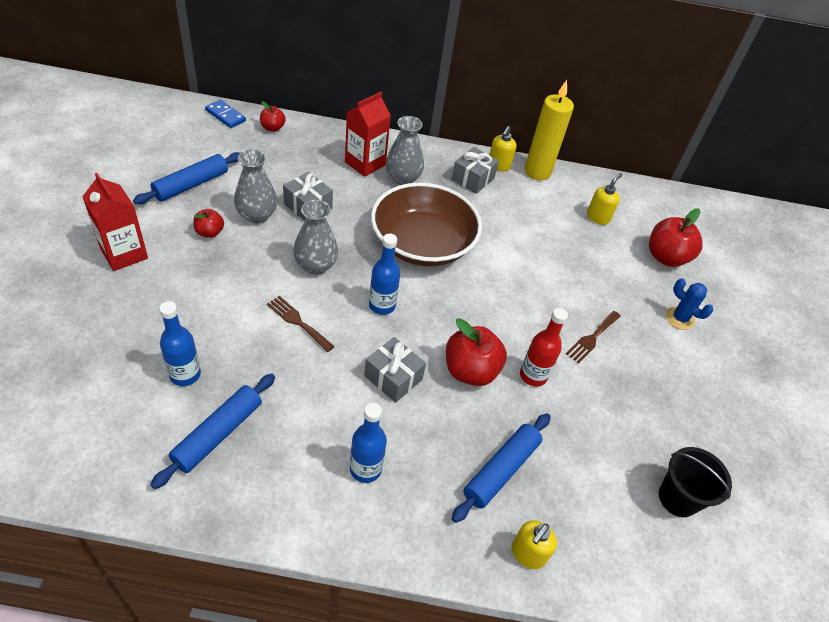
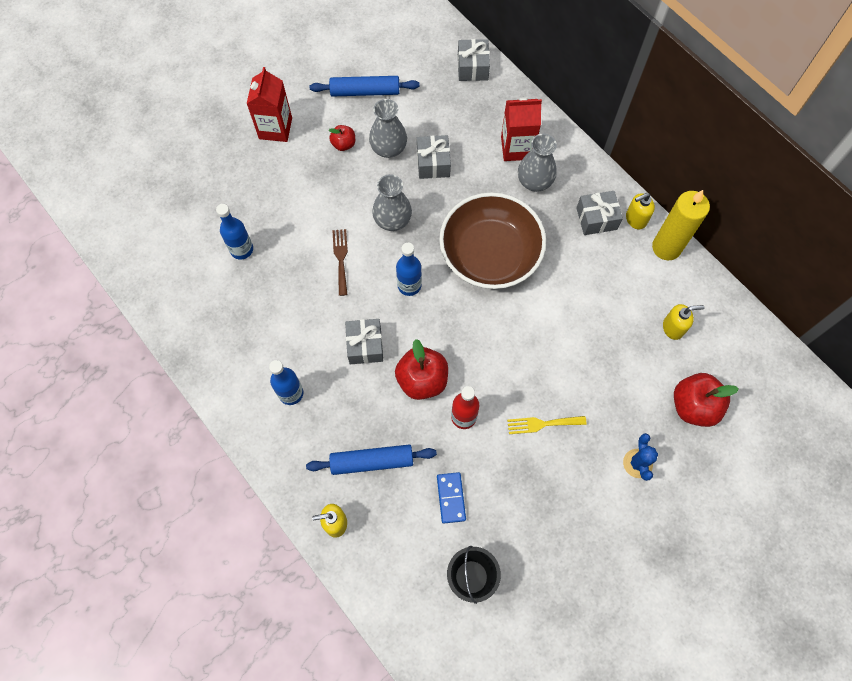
camera: 50 degrees right, 20 degrees up
blue rolling pin [150,374,275,489] -> none
blue domino [205,100,246,128] -> blue domino moved to [437,472,466,524]
red apple [260,101,286,132] -> grey gift [458,39,490,81]
brown fork [566,311,621,363] -> yellow fork [507,416,587,434]

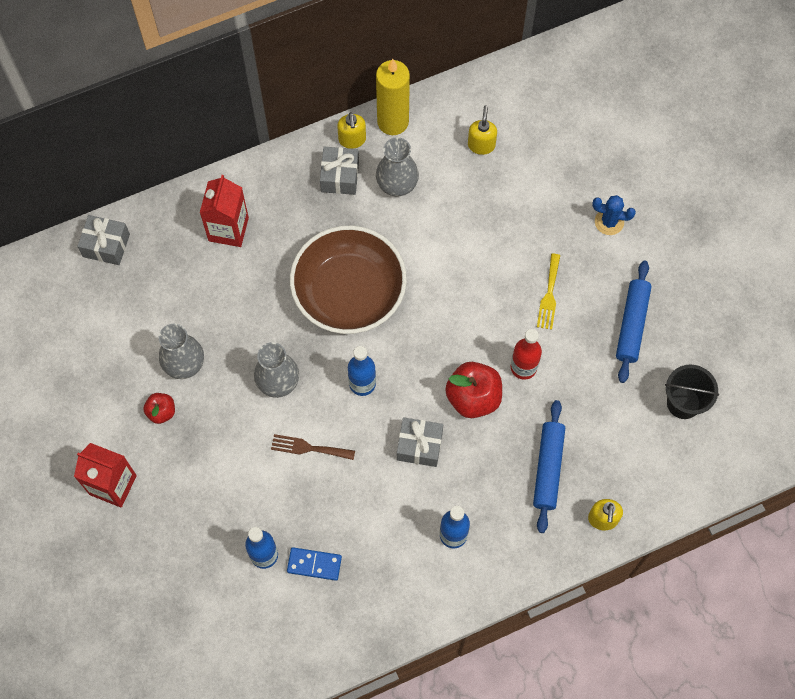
camera: 75 degrees left, 0 degrees up
blue rolling pin [310,76,420,97] -> blue rolling pin moved to [616,261,652,383]
grey gift [417,135,451,179] -> none
blue domino [437,472,466,524] -> blue domino moved to [287,547,342,581]
grey vase [518,134,557,192] -> grey vase moved to [376,137,419,196]
red apple [674,373,739,427] -> none

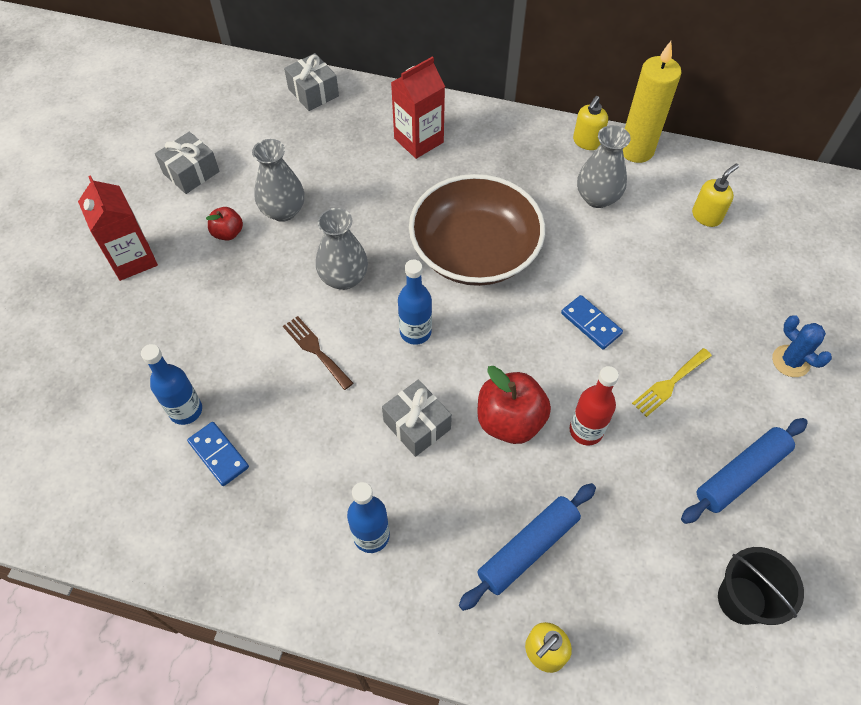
camera: 40 degrees right, 10 degrees down
grey gift [320,147,359,195] -> grey gift moved to [155,132,219,194]
none -> blue domino [561,295,623,350]

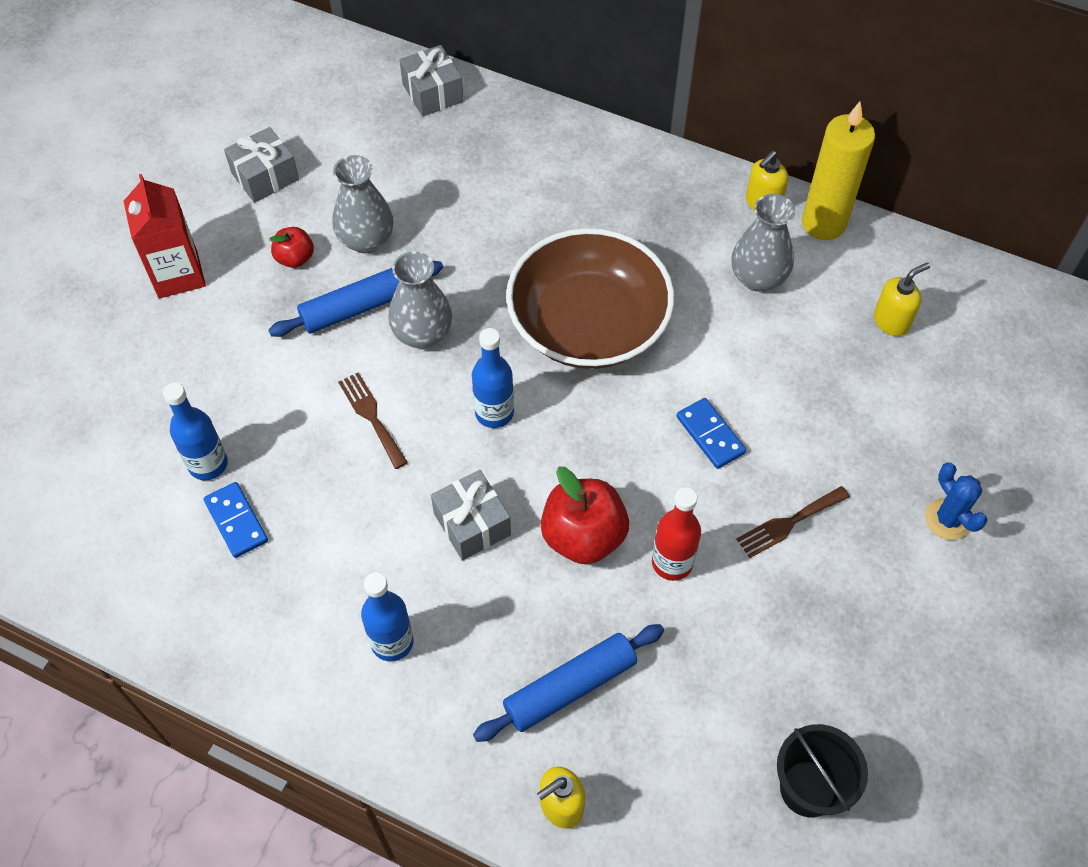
camera: 10 degrees right, 0 degrees up
red carton [391,56,445,159] -> none
yellow fork [632,348,712,417] -> brown fork [736,486,850,558]
blue rolling pin [681,418,808,524] -> blue rolling pin moved to [269,261,443,337]

